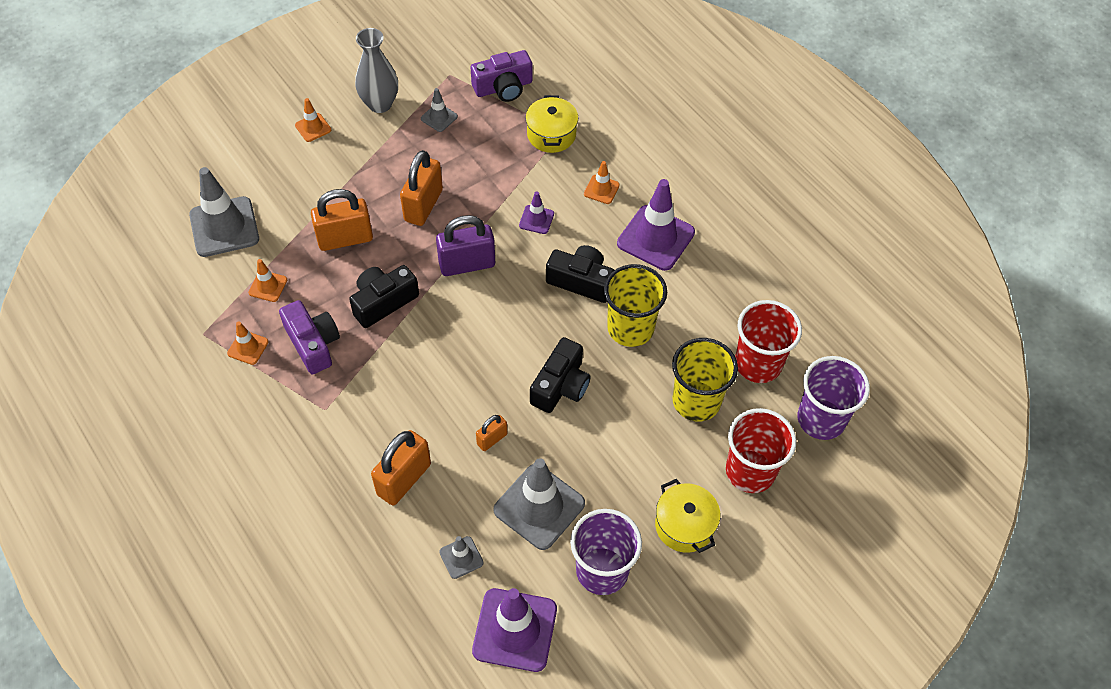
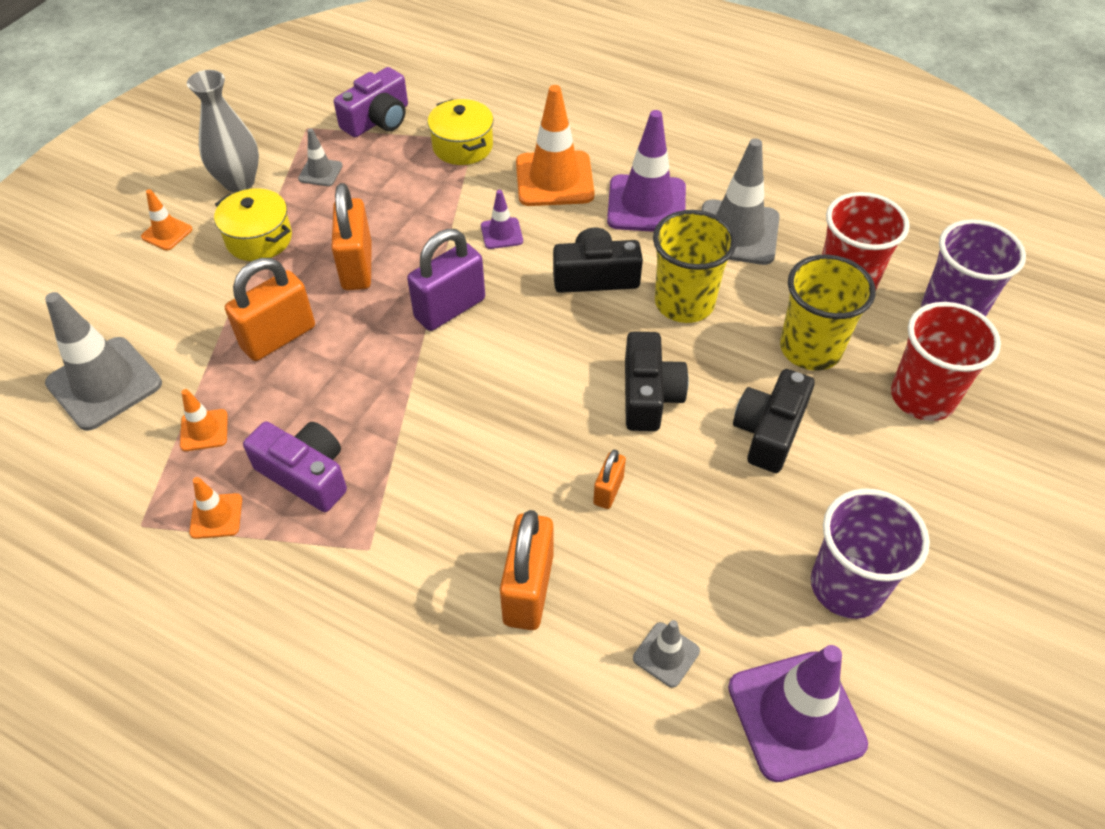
camera: 25 degrees left, 5 degrees down
black camera [349,265,419,328] -> black camera moved to [733,369,815,473]
grey traffic cone [493,458,585,550] -> grey traffic cone moved to [701,138,780,265]
orange traffic cone [584,161,620,204] -> orange traffic cone [516,85,595,206], size x2.04
yellow pot [655,479,721,553] -> yellow pot moved to [214,188,292,261]

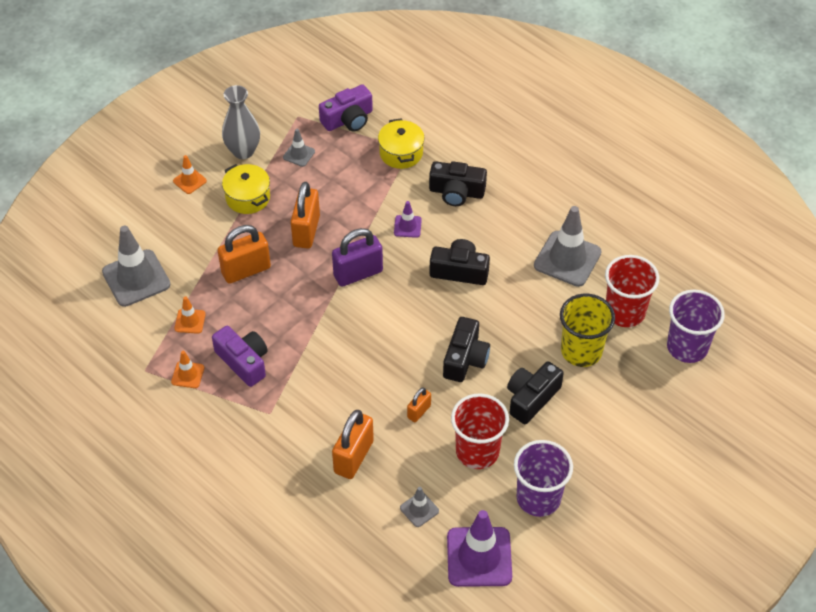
camera: 15 degrees right, 0 degrees up
orange traffic cone [516,85,595,206] -> black camera [429,161,487,206]
purple traffic cone [607,110,686,232] -> none
yellow cup [653,210,737,323] -> none
red cup [891,302,1001,421] -> red cup moved to [451,394,509,469]

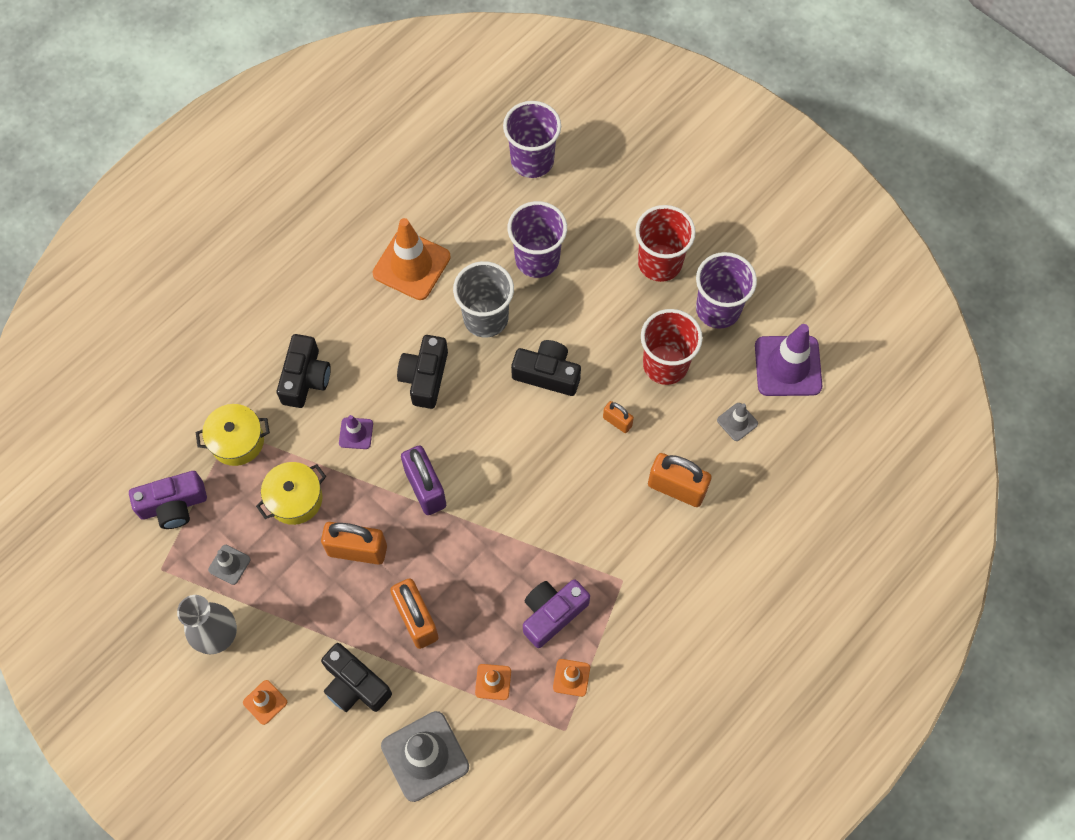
camera: 90 degrees left, 15 degrees up
yellow pot [222,164,270,214] -> yellow pot moved to [256,462,326,525]
purple camera [319,84,373,132] -> purple camera turned 105 degrees clockwise [129,471,207,529]
black camera [507,361,564,424] -> black camera moved to [321,643,392,712]
grey traffic cone [534,206,602,287] -> orange traffic cone [373,218,451,300]
yellow cup [560,294,615,367] -> purple cup [508,201,567,278]
red cup [605,255,659,327] -> red cup moved to [635,205,696,282]
none -> grey cup [453,261,514,338]

